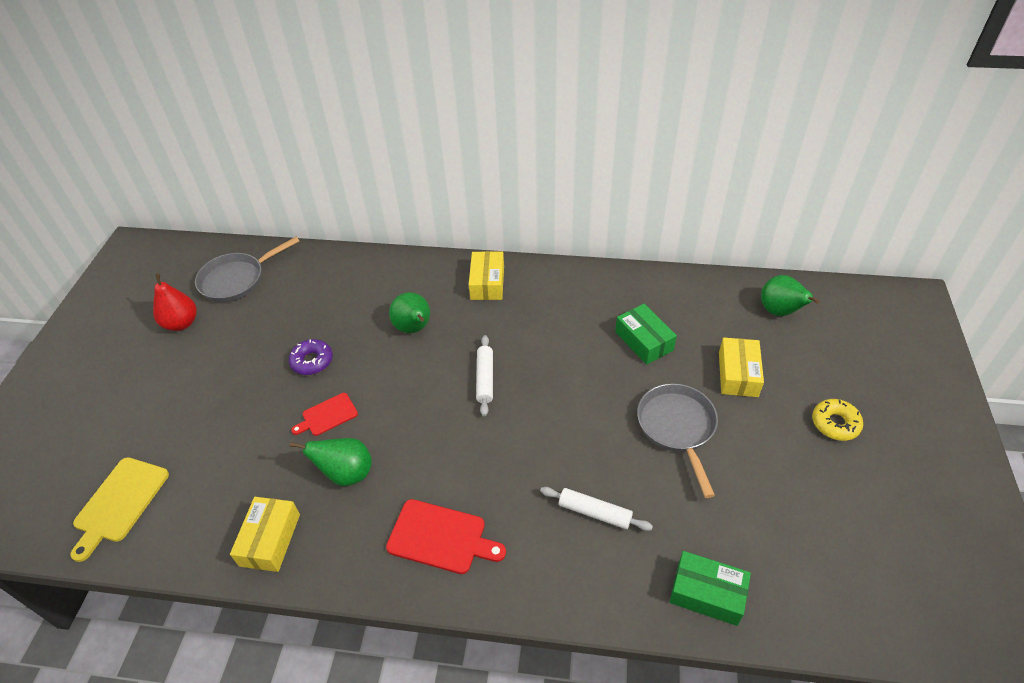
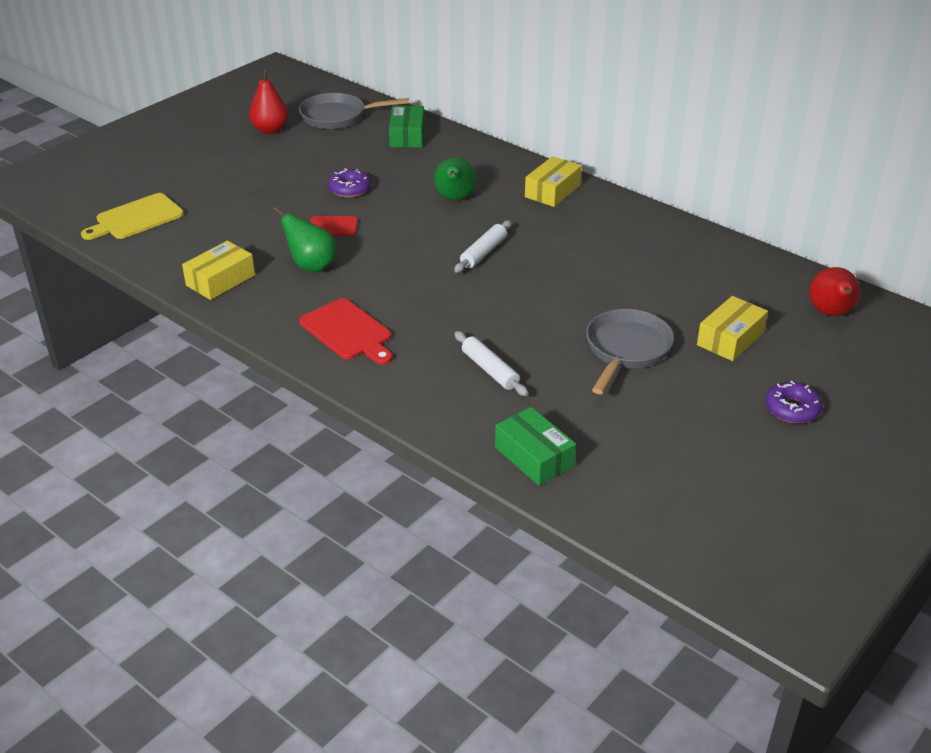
camera: 30 degrees right, 10 degrees down
green box [615,304,677,365] -> green box moved to [389,106,425,148]
green pear [761,275,820,316] -> red pear [809,267,860,316]
yellow donut [812,399,863,441] -> purple donut [765,381,823,423]

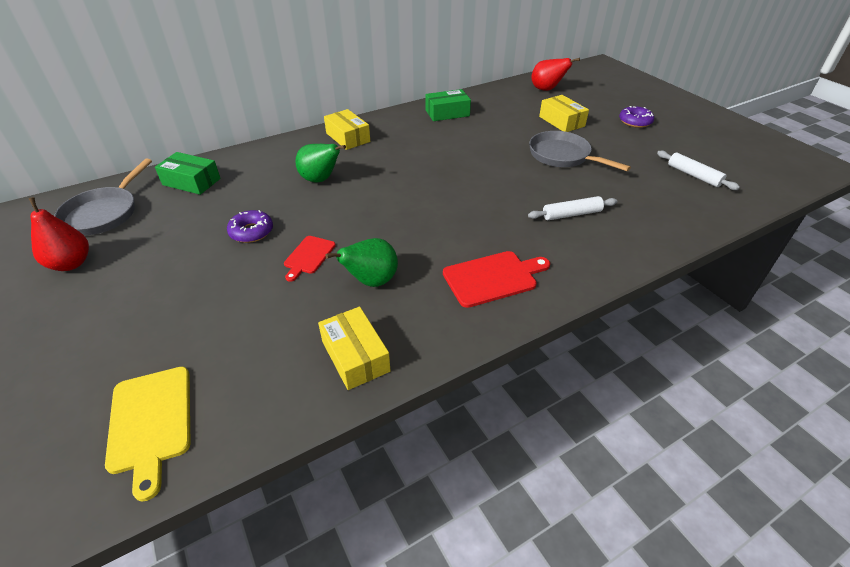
camera: 70 degrees left, 5 degrees up
white rolling pin [454,220,511,273] -> white rolling pin moved to [657,151,740,190]
green box [495,407,576,486] -> green box moved to [426,89,471,121]

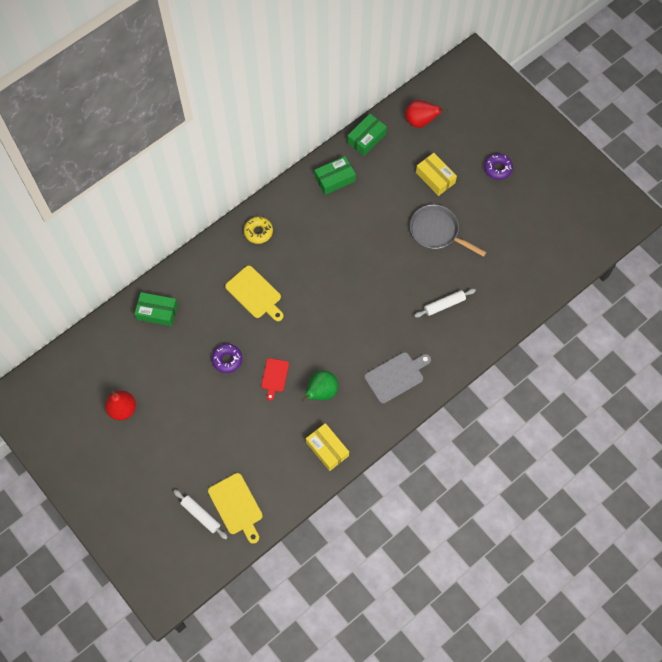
camera: 10 degrees left, 25 degrees up
grey pan [54,158,152,235] -> none
green pear [296,144,346,183] -> yellow cutting board [225,265,284,321]
yellow box [324,109,370,150] -> yellow donut [244,216,273,244]
red cutting board [443,251,550,308] -> grey cutting board [364,352,431,404]
white rolling pin [657,151,740,190] -> white rolling pin moved to [173,490,228,539]
none -> green box [347,114,387,156]

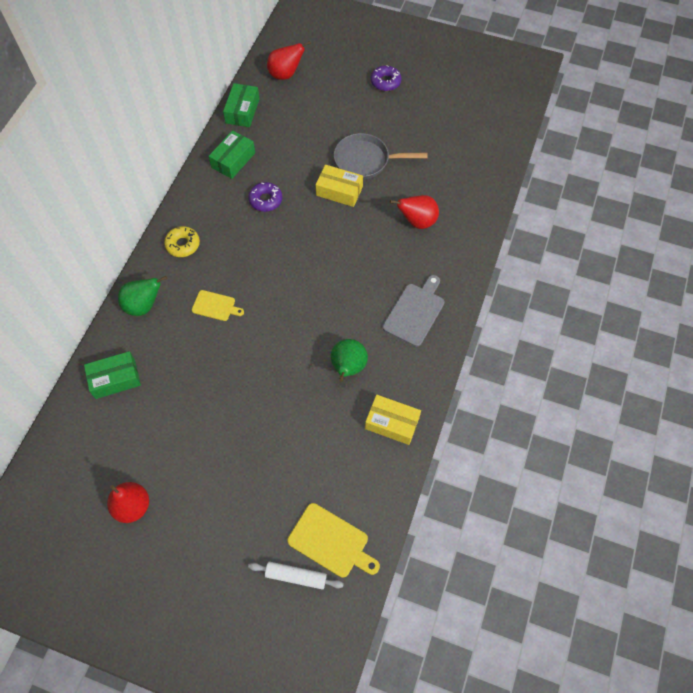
camera: 30 degrees left, 5 degrees down
purple donut [212,344,242,373] -> purple donut moved to [248,182,282,212]
yellow cutting board [225,265,284,321] -> yellow cutting board [192,290,244,321], size x0.63
red cutting board [261,358,289,401] -> none
white rolling pin [414,289,476,317] -> red pear [390,195,439,229]
yellow box [416,153,457,196] -> yellow box moved to [316,164,363,207]
none -> green pear [118,276,167,316]

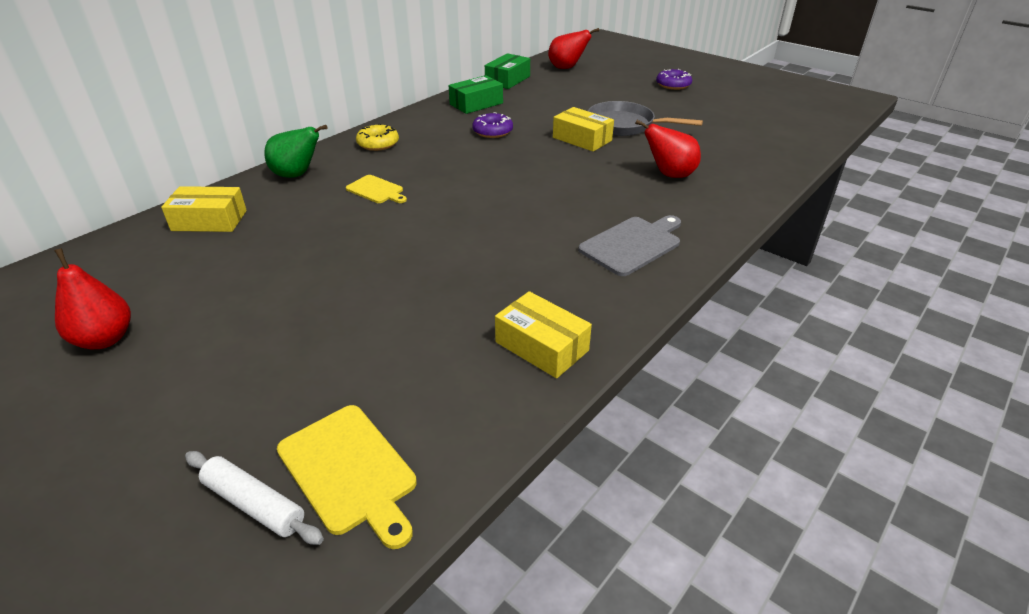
camera: 20 degrees right, 25 degrees down
green box [84,351,141,399] -> yellow box [161,186,247,232]
green pear [331,339,368,382] -> none

